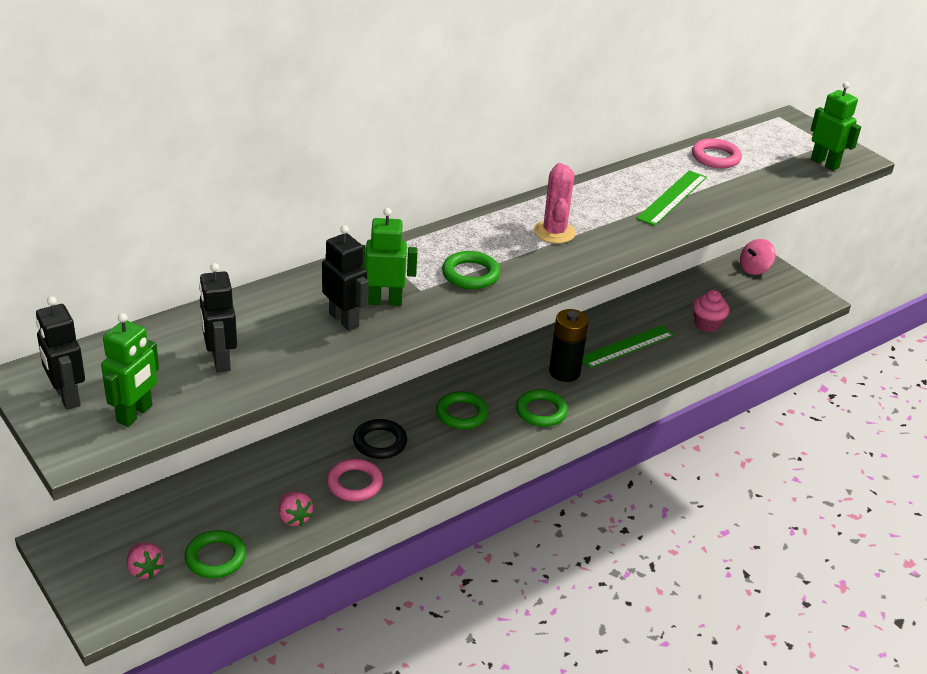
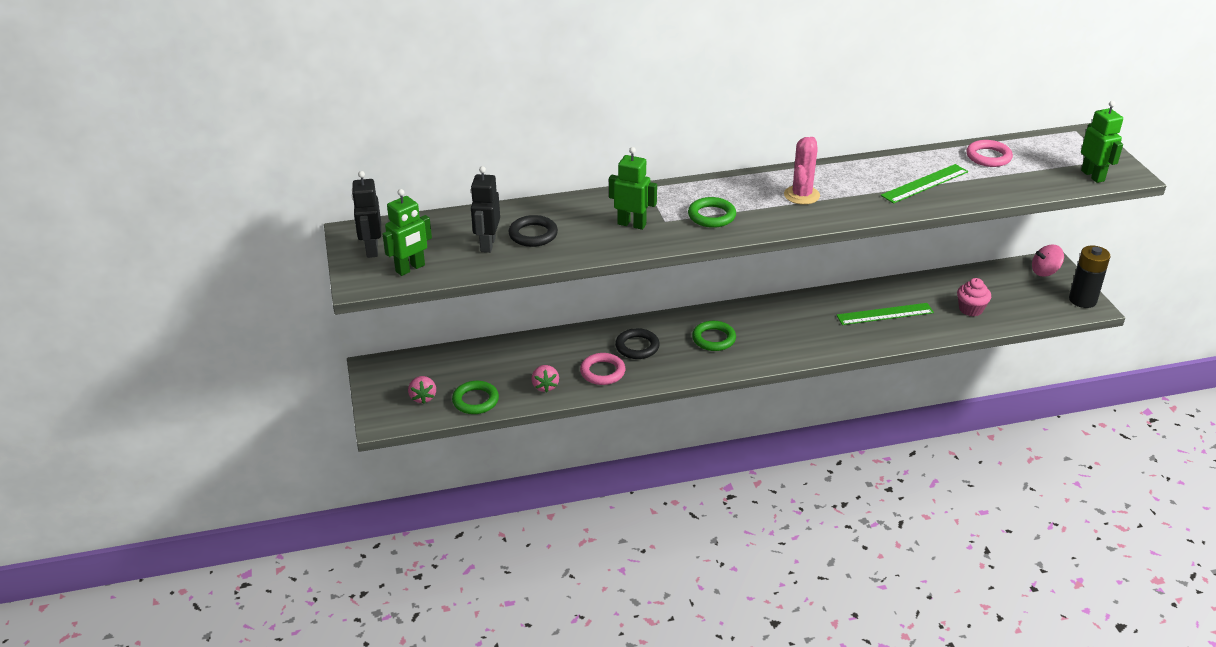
camera: 25 degrees right, 0 degrees up
black robot [322,225,369,331] -> none
green ring [516,389,568,427] -> none
black battery [549,309,589,382] -> black battery moved to [1069,246,1110,308]
none -> black ring [509,215,558,247]

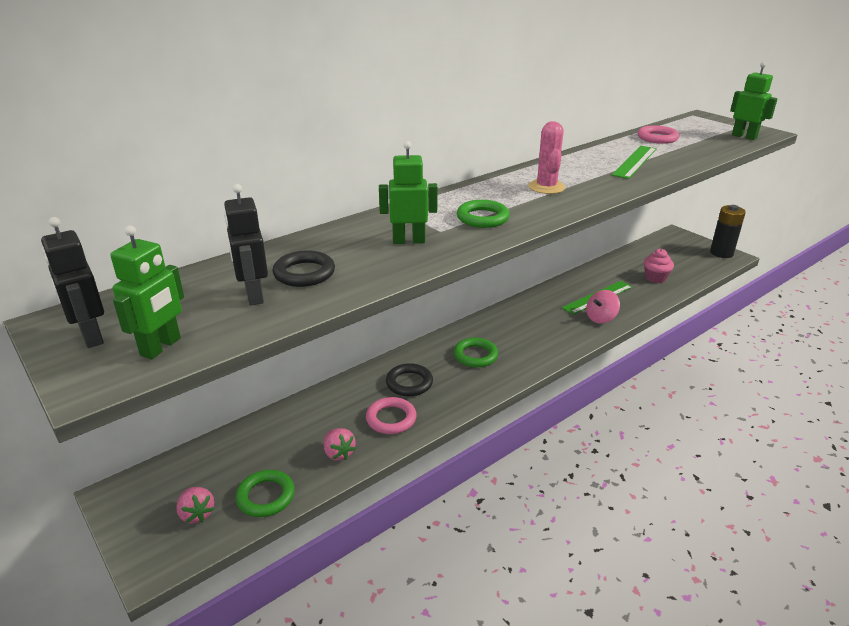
camera: 25 degrees left, 5 degrees down
pink spinning top [1032,244,1064,277] -> pink spinning top moved to [586,290,620,324]

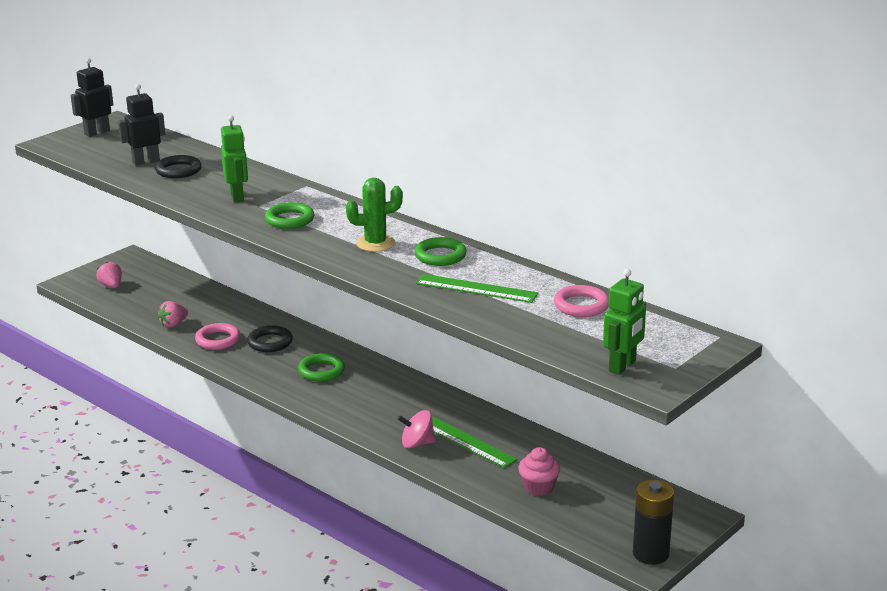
camera: 80 degrees right, 5 degrees down
green robot [110,225,184,359] -> none
pink strawberry [176,487,214,523] -> pink strawberry turned 105 degrees clockwise [96,262,122,288]
green ring [235,470,295,517] -> green ring moved to [414,237,467,266]
pink cactus [529,121,565,194] -> green cactus [346,178,403,252]
pink spinning top [586,290,620,324] -> pink spinning top turned 45 degrees counterclockwise [398,410,436,448]

